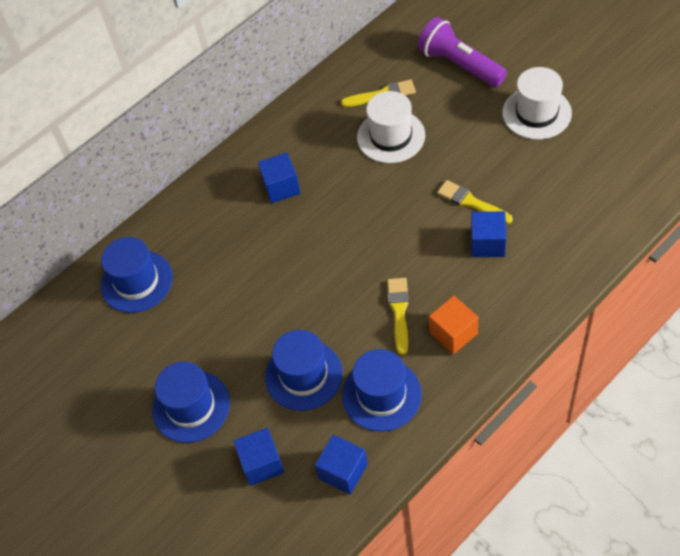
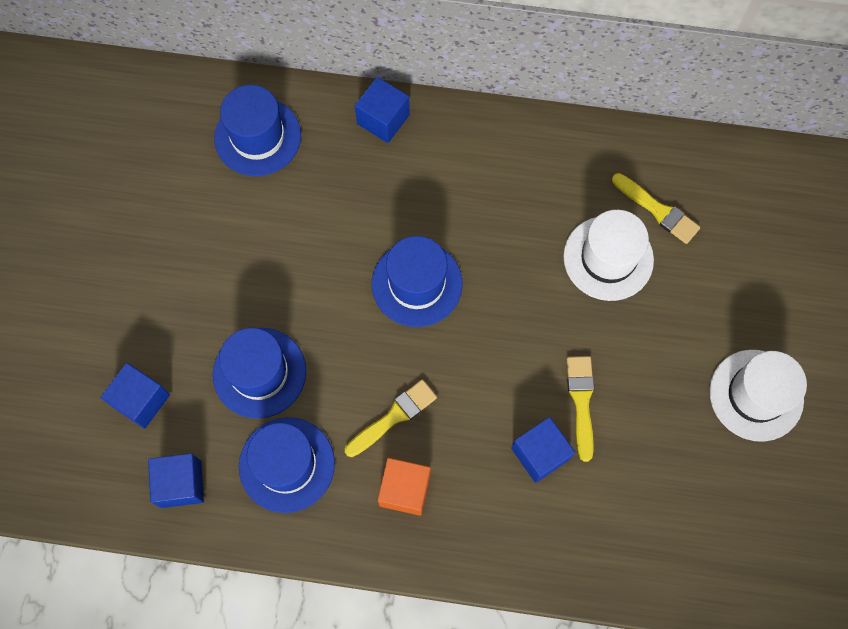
camera: 45 degrees right, 15 degrees up
blue hat [152,362,230,443] -> blue hat moved to [372,236,463,327]
blue cube [258,152,300,203] -> blue cube moved to [355,77,410,143]
purple flashlight [418,17,507,87] -> none

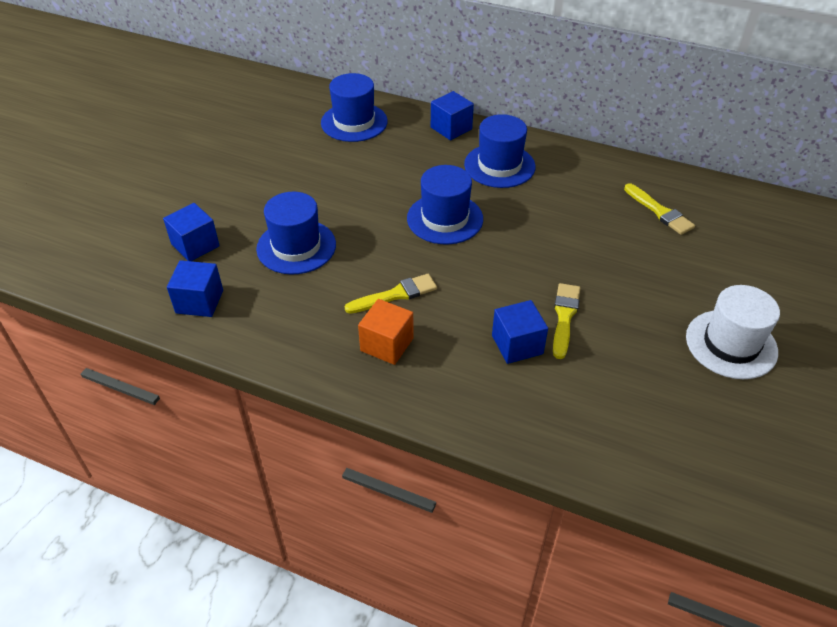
camera: 15 degrees right, 25 degrees down
blue hat [239,417,335,513] -> blue hat moved to [464,114,536,188]
white hat [563,210,654,301] -> none

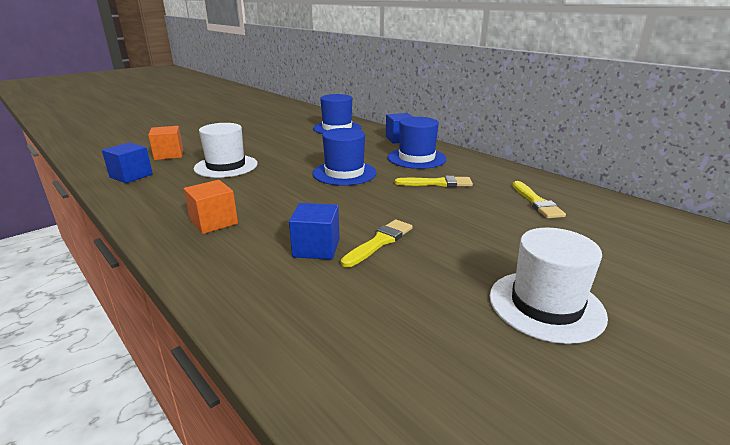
camera: 25 degrees right, 20 degrees down
blue cube [163,203,220,261] -> orange cube [148,126,183,160]
blue hat [256,192,336,274] -> white hat [194,123,258,178]
yellow brush [345,274,437,314] -> yellow brush moved to [395,176,473,187]

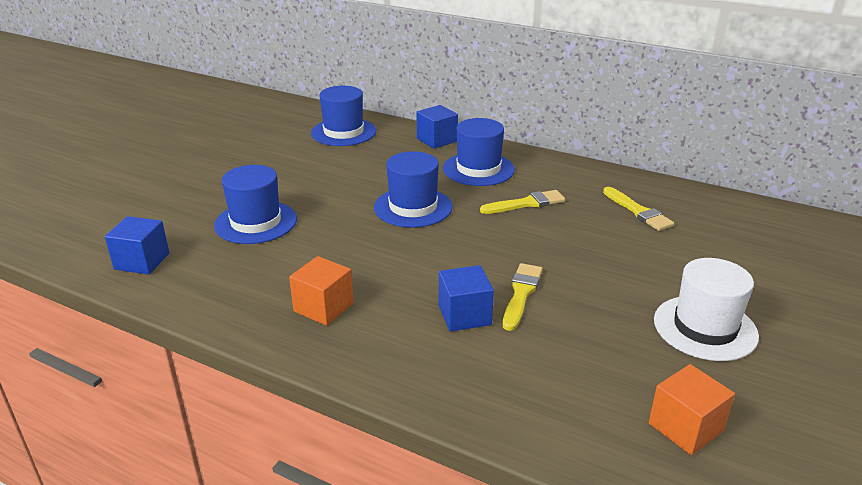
camera: 20 degrees left, 5 degrees up
orange cube [148,126,183,160] -> orange cube moved to [649,364,735,455]
white hat [194,123,258,178] -> blue hat [214,165,297,244]

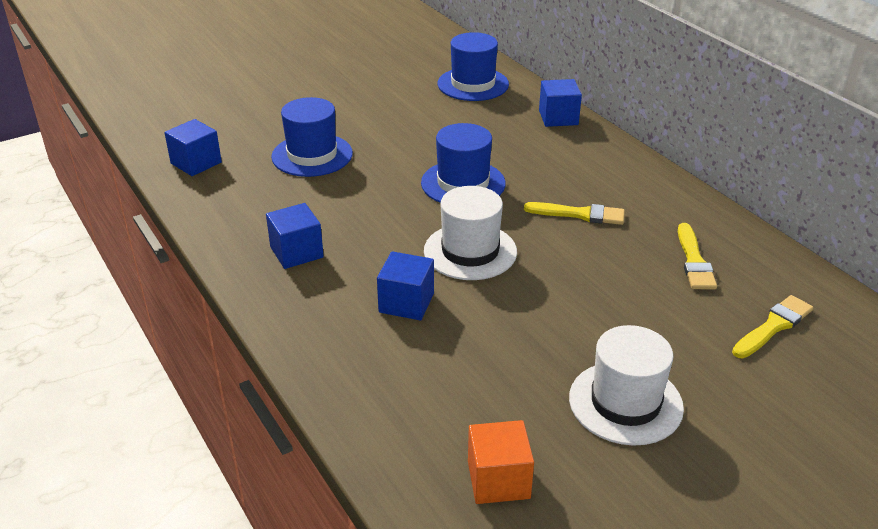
camera: 30 degrees right, 5 degrees up
orange cube [289,256,353,326] -> blue cube [266,203,324,269]
blue hat [443,118,515,186] -> none
yellow brush [503,263,543,331] -> yellow brush moved to [732,295,813,358]
none -> white hat [424,186,517,280]

